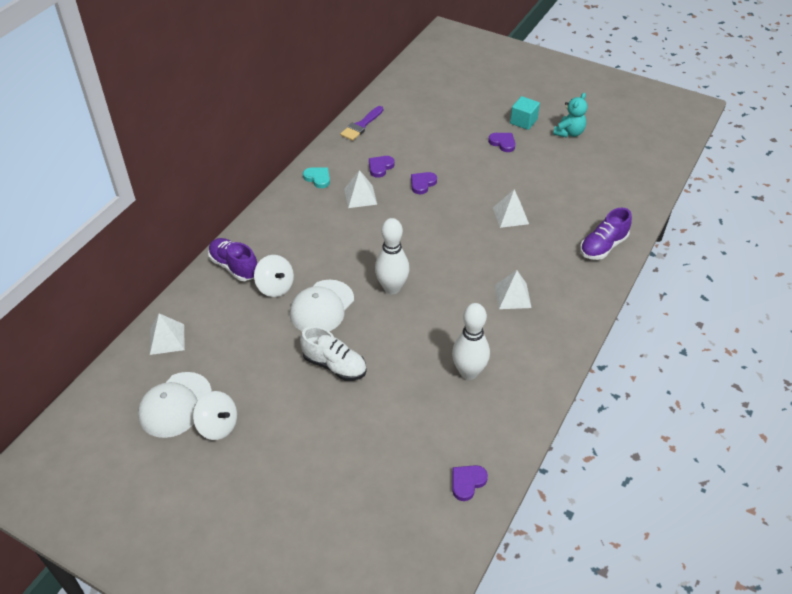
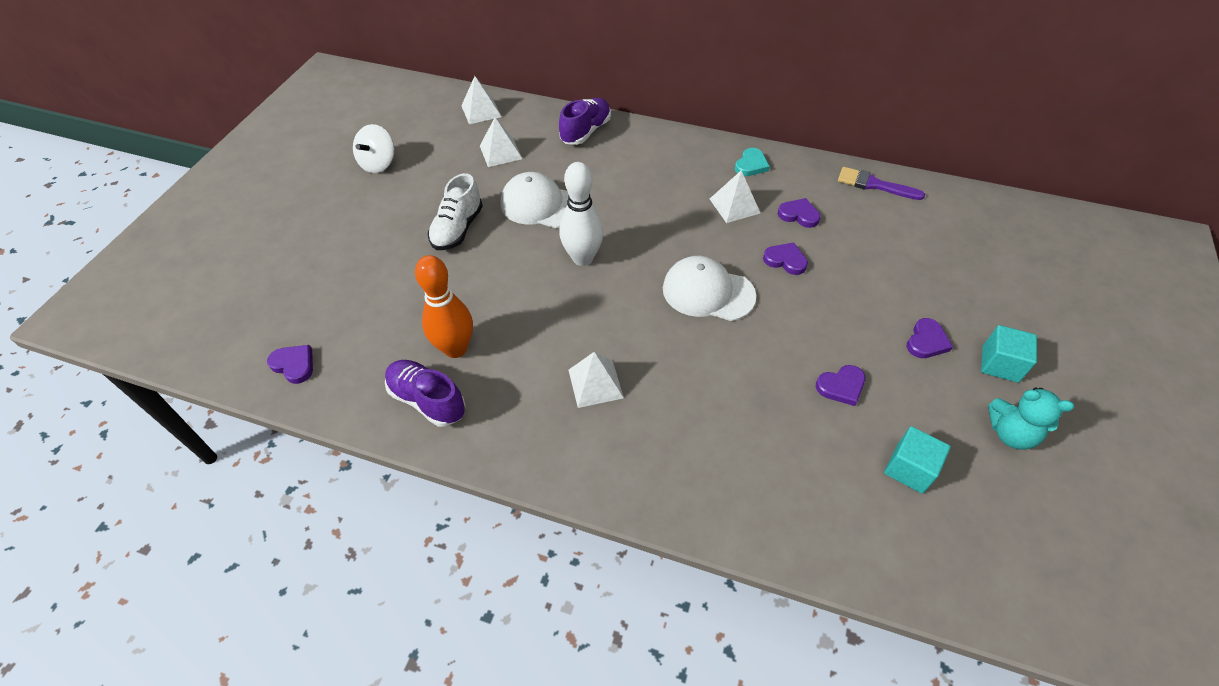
camera: 80 degrees right, 5 degrees up
white cap [138,372,212,438] -> white cap moved to [663,256,756,321]
white spinning top [254,255,294,297] -> none
white bowling pin [452,303,490,380] -> orange bowling pin [415,255,473,358]
white pyramid [493,189,529,228] -> white pyramid moved to [480,117,522,167]
purple shoe [580,207,632,260] -> purple shoe moved to [385,360,466,427]
none -> purple heart [816,365,866,406]
none -> turquoise cube [884,426,951,494]

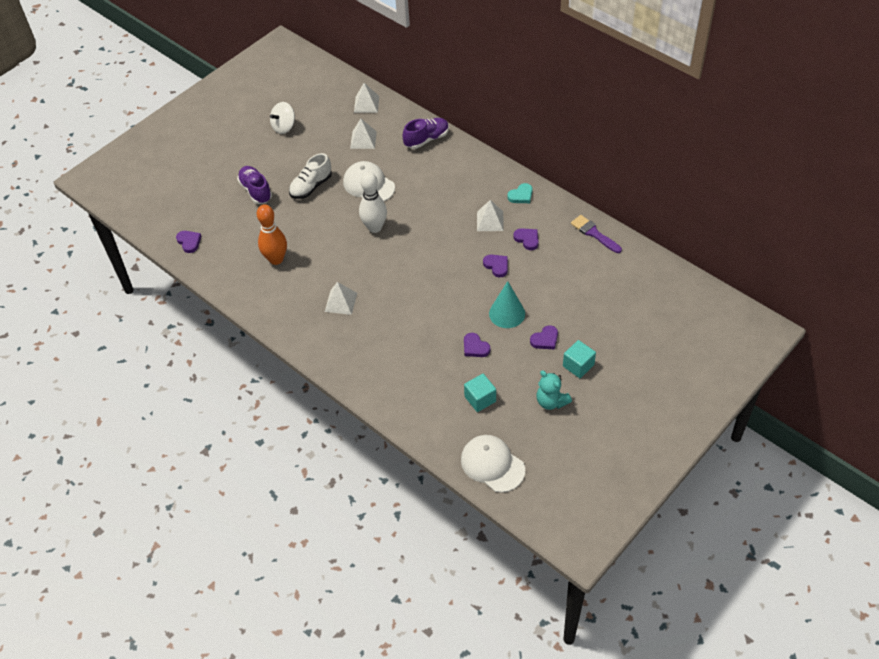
camera: 25 degrees right, 0 degrees up
purple shoe [385,360,466,427] -> purple shoe moved to [237,166,272,204]
white cap [663,256,756,321] -> white cap moved to [461,435,525,492]
purple heart [816,365,866,406] -> purple heart turned 45 degrees clockwise [464,333,490,357]
none -> turquoise cone [489,281,525,328]

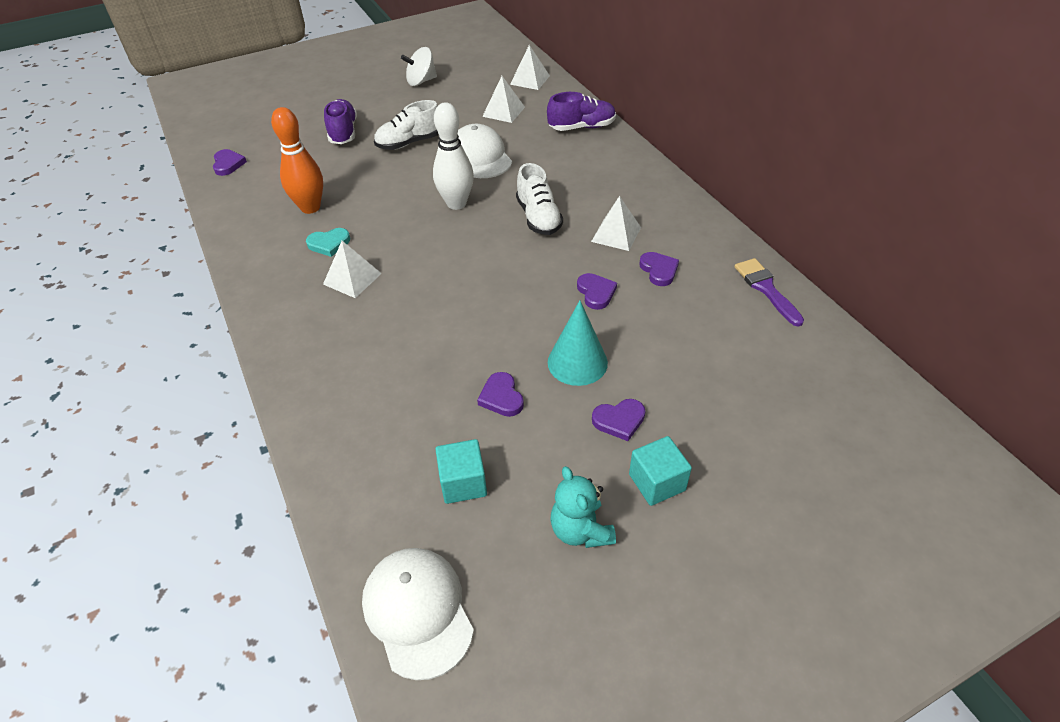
camera: 20 degrees right, 5 degrees down
turquoise heart [507,183,533,203] -> turquoise heart moved to [306,228,350,257]
none -> white shoe [516,163,563,235]

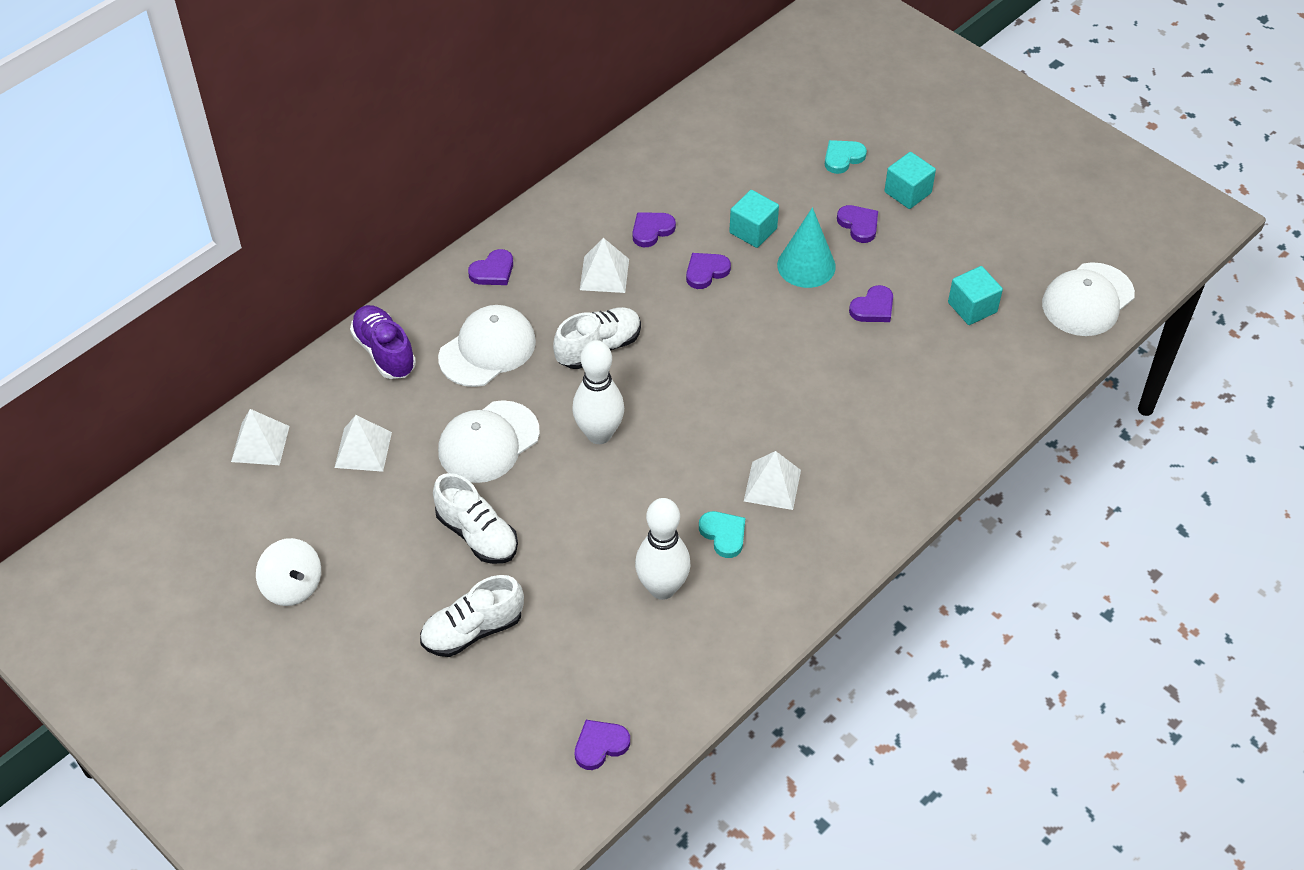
camera: 110 degrees left, 5 degrees up
orange bowling pin [271,107,323,214] -> white bowling pin [635,498,691,600]
purple shoe [324,99,357,144] -> white shoe [420,575,524,657]
turquoise teddy bear [551,466,616,548] -> none
purple brush [734,258,804,327] -> none
none -> white cap [438,305,536,387]
none -> purple heart [468,249,513,285]
none -> turquoise cube [729,190,779,248]
none -> turquoise heart [825,140,867,174]

